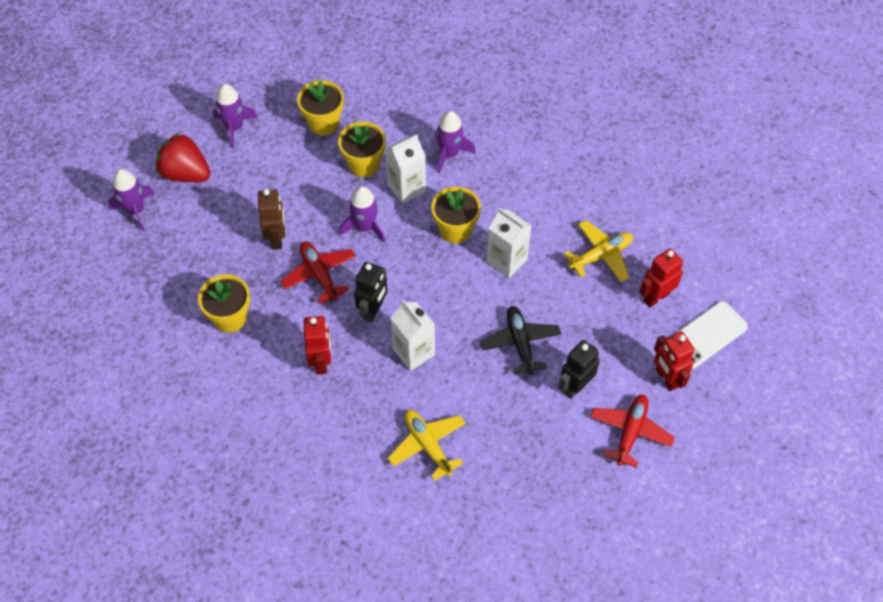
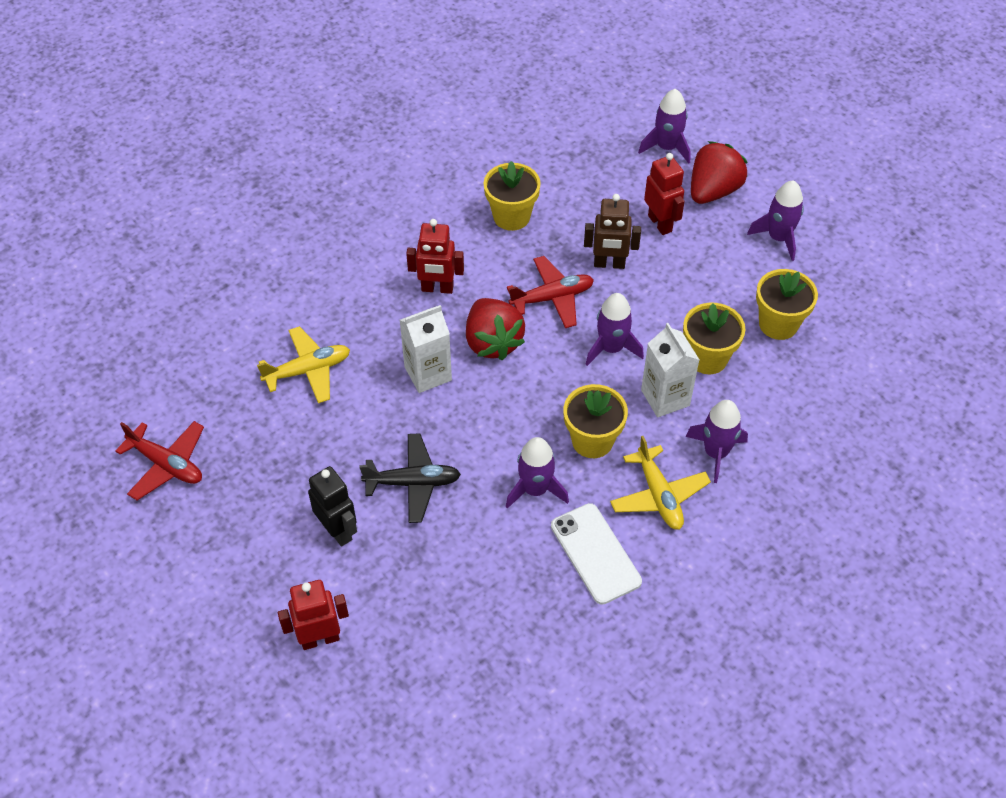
camera: 100 degrees right, 5 degrees down
black robot [354,262,388,323] -> red strawberry [466,298,525,361]
white carton [487,208,531,278] -> purple rocket [506,437,569,509]
yellow plane [564,220,633,282] -> yellow plane moved to [610,436,711,530]
red plane [590,395,675,467] -> red plane moved to [115,421,204,500]
red robot [639,248,683,307] -> red robot moved to [644,153,685,235]
white phone [673,301,748,369] -> white phone moved to [551,503,642,605]

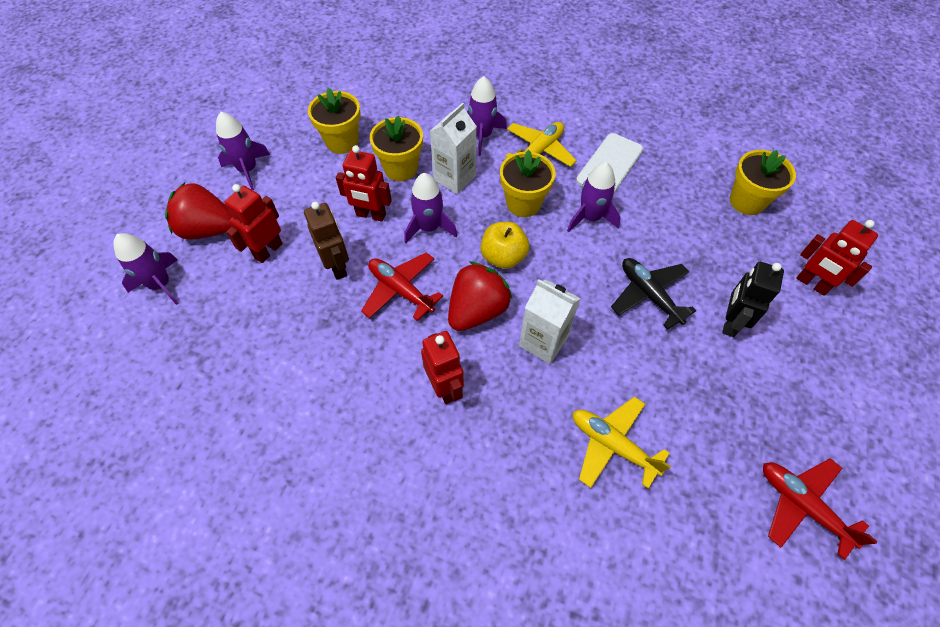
camera: 120 degrees left, 5 degrees up
red plane [115,421,204,500] -> red plane turned 45 degrees counterclockwise [763,458,878,560]
yellow flower pot [484,161,541,231] -> yellow flower pot moved to [730,150,796,215]
none -> red robot [336,145,392,222]
none -> yellow apple [481,222,529,269]

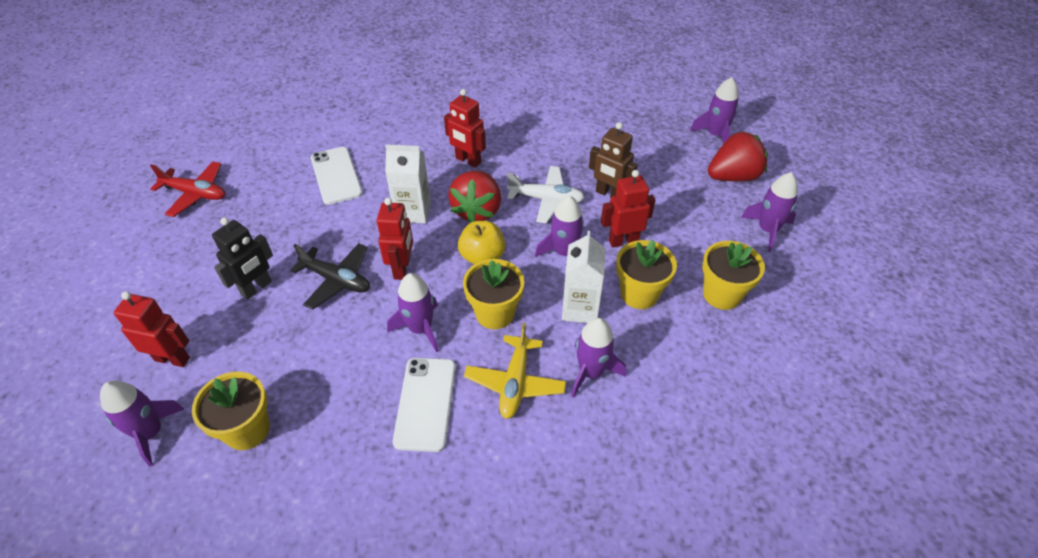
camera: 150 degrees right, 10 degrees down
red robot [224,184,283,263] -> red robot moved to [377,198,413,280]
red plane [361,253,443,321] -> white plane [507,166,585,223]
yellow plane [573,397,671,489] -> white phone [311,147,363,205]
black robot [722,262,784,337] -> black robot turned 45 degrees clockwise [212,217,273,300]
none -> purple rocket [100,381,184,467]

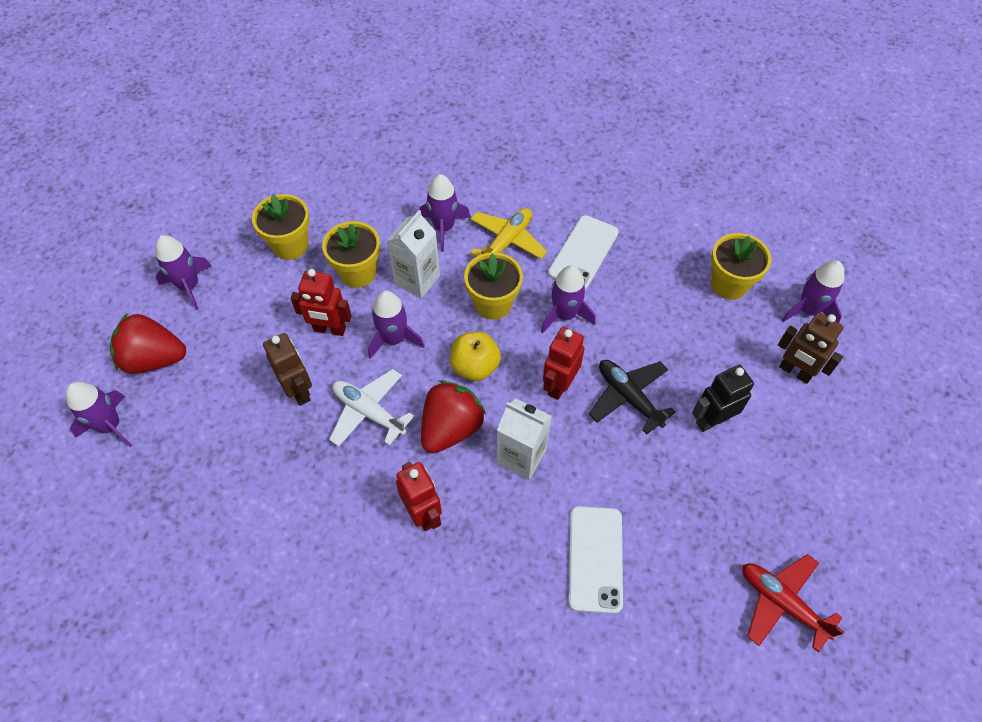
camera: 155 degrees left, 10 degrees up
red robot [114,291,190,367] -> brown robot [778,312,844,384]

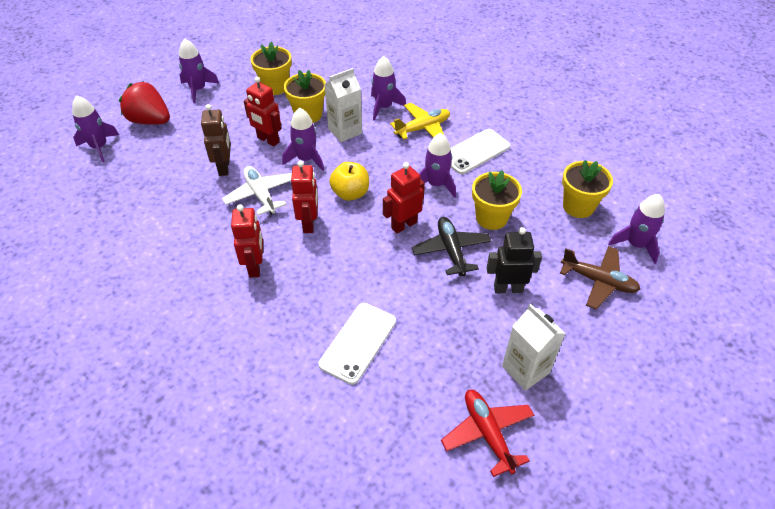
camera: 25 degrees right, 10 degrees down
red strawberry [421,380,486,453] -> red robot [291,161,318,233]
yellow flower pot [464,252,523,320] -> yellow flower pot moved to [472,170,522,230]
white carton [497,398,552,480] -> white carton moved to [502,304,566,391]
brown robot [778,312,844,384] -> brown plane [560,246,640,309]

